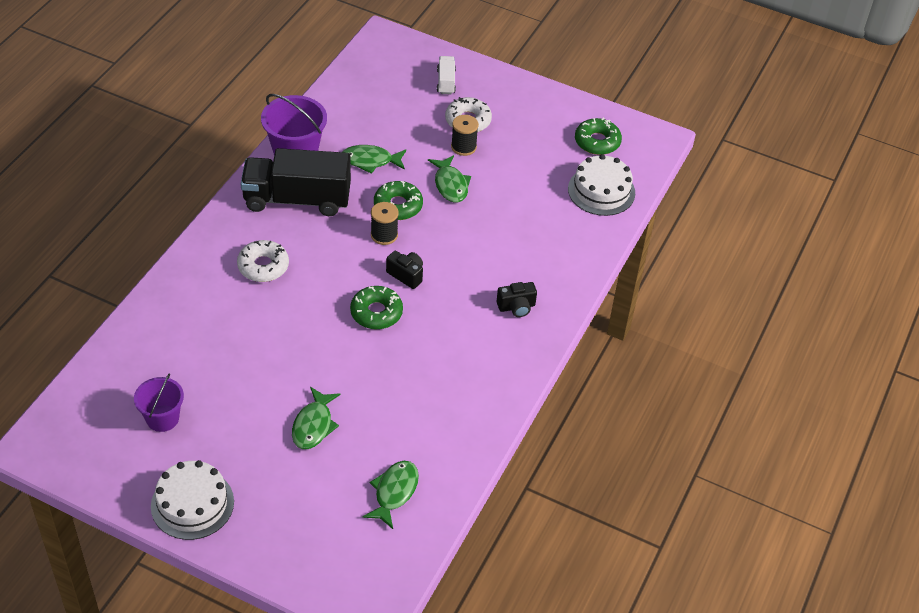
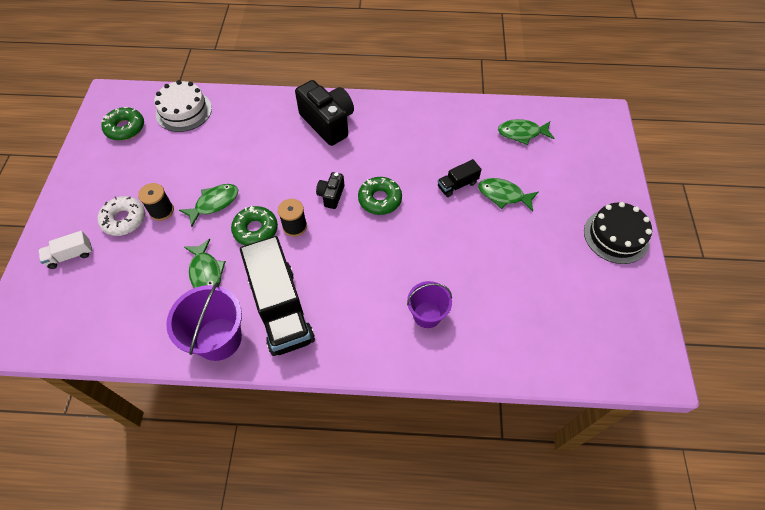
camera: 110 degrees left, 10 degrees up
purple bucket [134,374,184,432] -> purple bucket moved to [407,281,452,328]
white cake [151,460,234,540] -> black cake [584,202,652,264]
white donut [237,240,289,282] -> none
green fish [292,387,340,449] -> green fish turned 150 degrees counterclockwise [478,178,539,211]
black camera [497,282,537,317] -> black camera [295,80,354,146], size x1.98
none -> black truck [438,159,482,197]

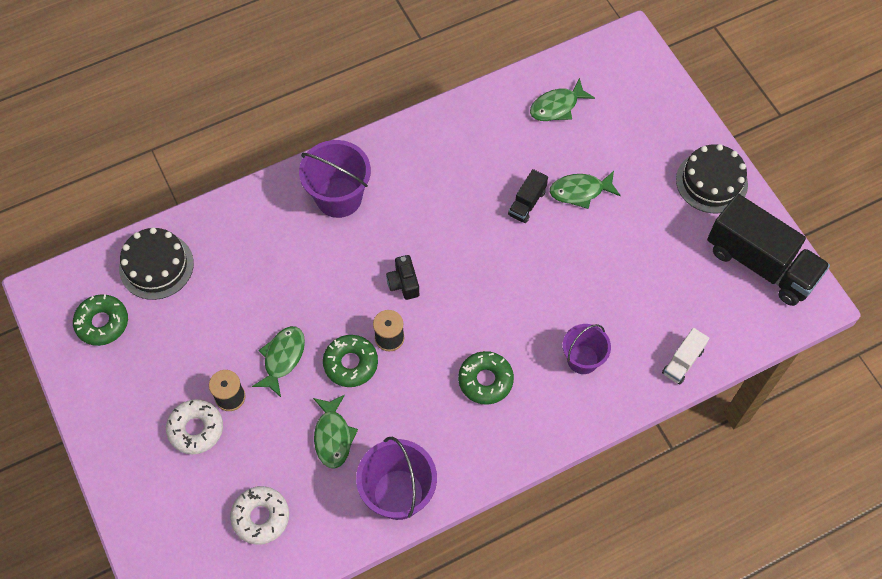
camera: 30 degrees left, 5 degrees up
white truck [39,231,92,269] -> white truck moved to [662,328,709,384]
white cake [154,80,212,132] -> black cake [119,227,194,300]
green fish [184,239,226,288] -> green fish turned 45 degrees clockwise [313,395,358,469]
black truck [240,236,315,356] -> black truck moved to [707,194,830,306]
black camera [295,80,354,146] -> purple bucket [299,140,371,218]
green donut [358,177,402,215] -> green donut moved to [458,351,514,405]
none -> white donut [230,486,289,545]

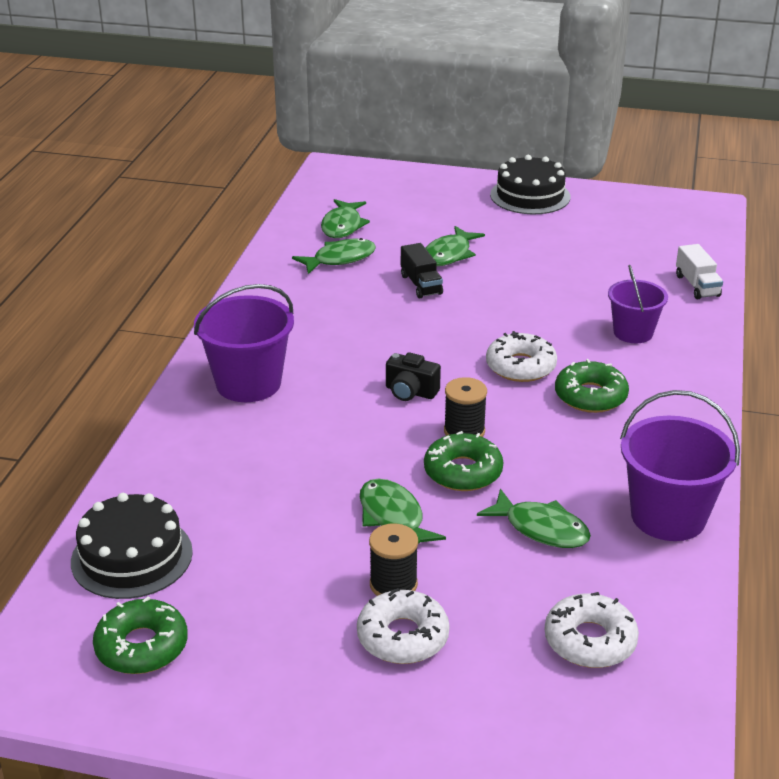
camera: 50 degrees left, 30 degrees down
black truck [707,194,830,306] -> none
none -> green fish [292,238,376,274]
none -> white donut [486,331,557,382]

